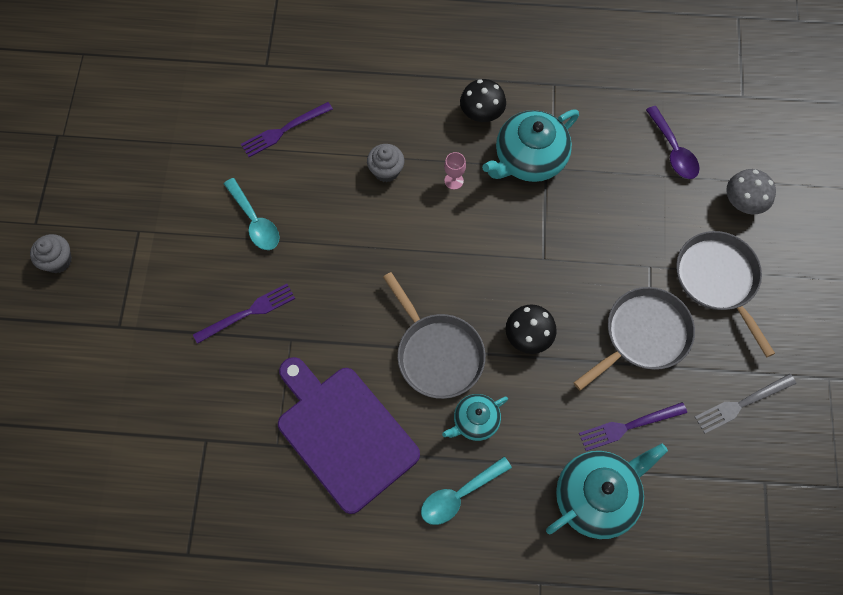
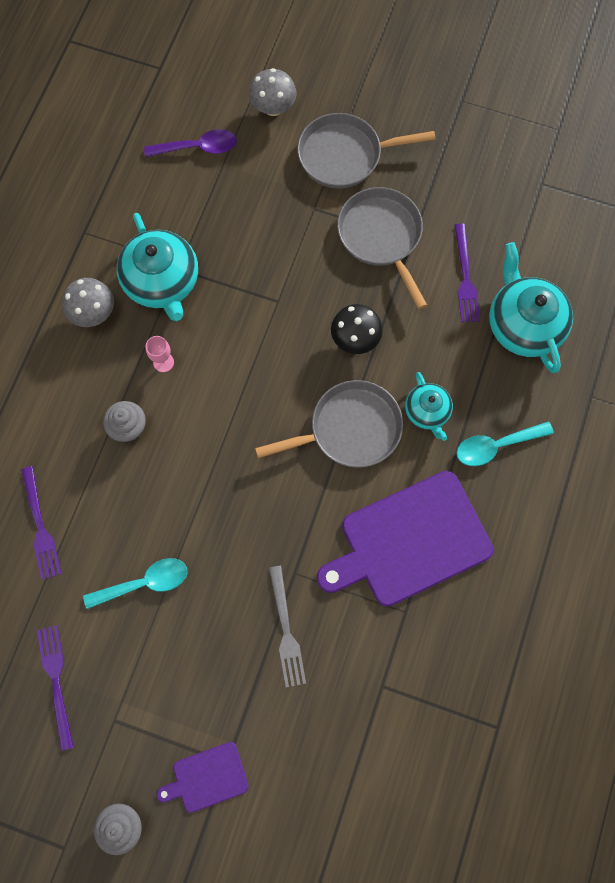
camera: 75 degrees left, 5 degrees up
purple fork [193,284,295,344] -> purple fork moved to [37,625,74,751]
turquoise spoon [421,457,512,525] -> turquoise spoon turned 90 degrees clockwise [456,421,554,466]
black mushroom [460,79,506,122] -> grey mushroom [62,278,114,327]
grey fork [695,374,796,434] -> grey fork moved to [269,566,306,687]
none -> purple cutting board [157,742,249,813]

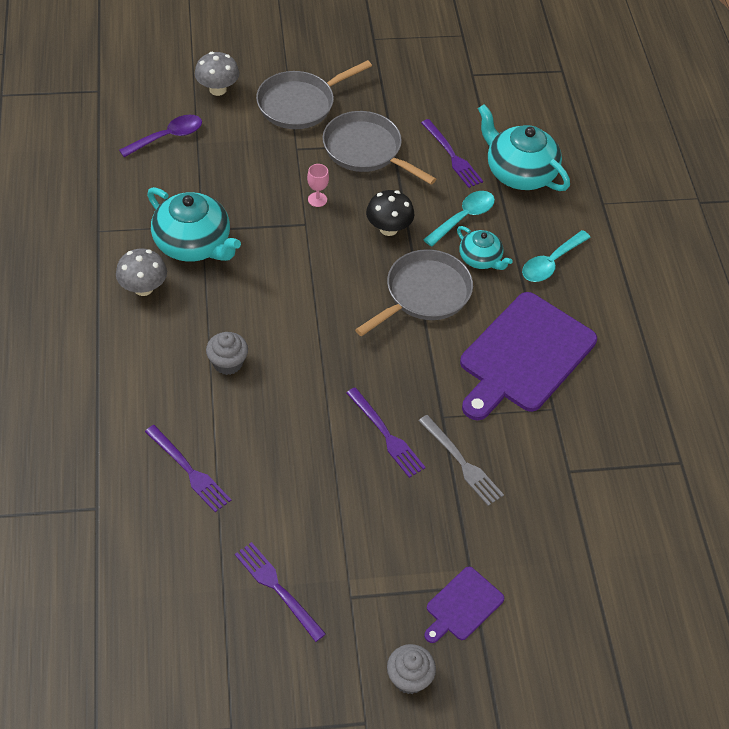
camera: 30 degrees left, 20 degrees down
turquoise spoon [83,558,187,609] -> turquoise spoon moved to [423,191,495,247]
pink goblet [146,336,174,372] -> pink goblet moved to [307,164,329,207]
none -> purple fork [346,387,426,478]

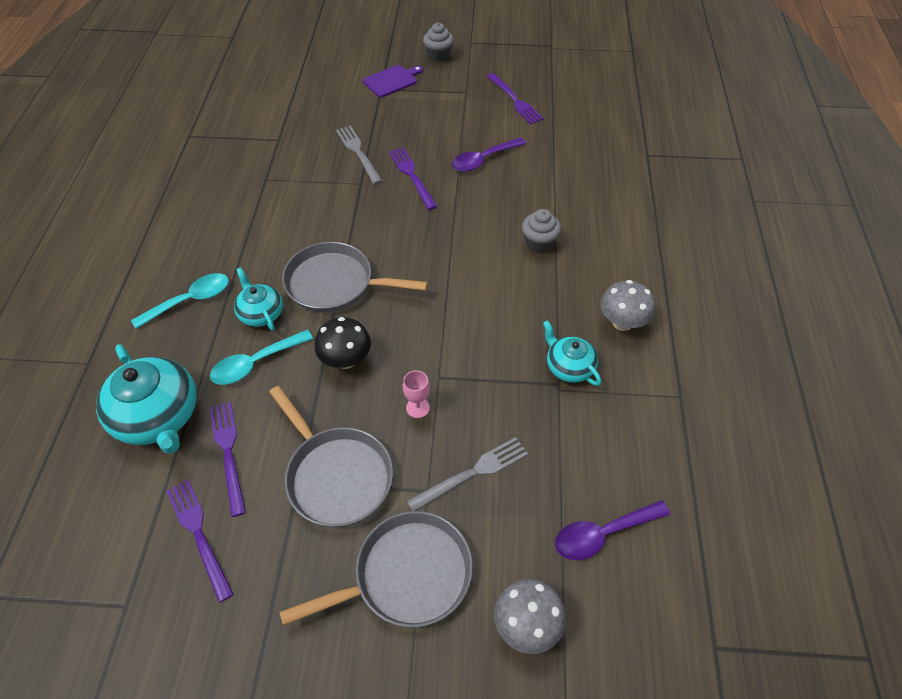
camera: 165 degrees left, 0 degrees up
purple fork [145,425,232,512] -> purple fork moved to [166,480,234,603]
turquoise teapot [147,187,241,262] -> turquoise teapot [543,320,601,386], size x0.57
grey pan [355,249,473,336] -> grey pan turned 45 degrees clockwise [282,242,428,313]
purple cutting board [460,292,597,420] -> none
none -> grey fork [407,437,528,511]
none -> purple spoon [452,137,526,172]

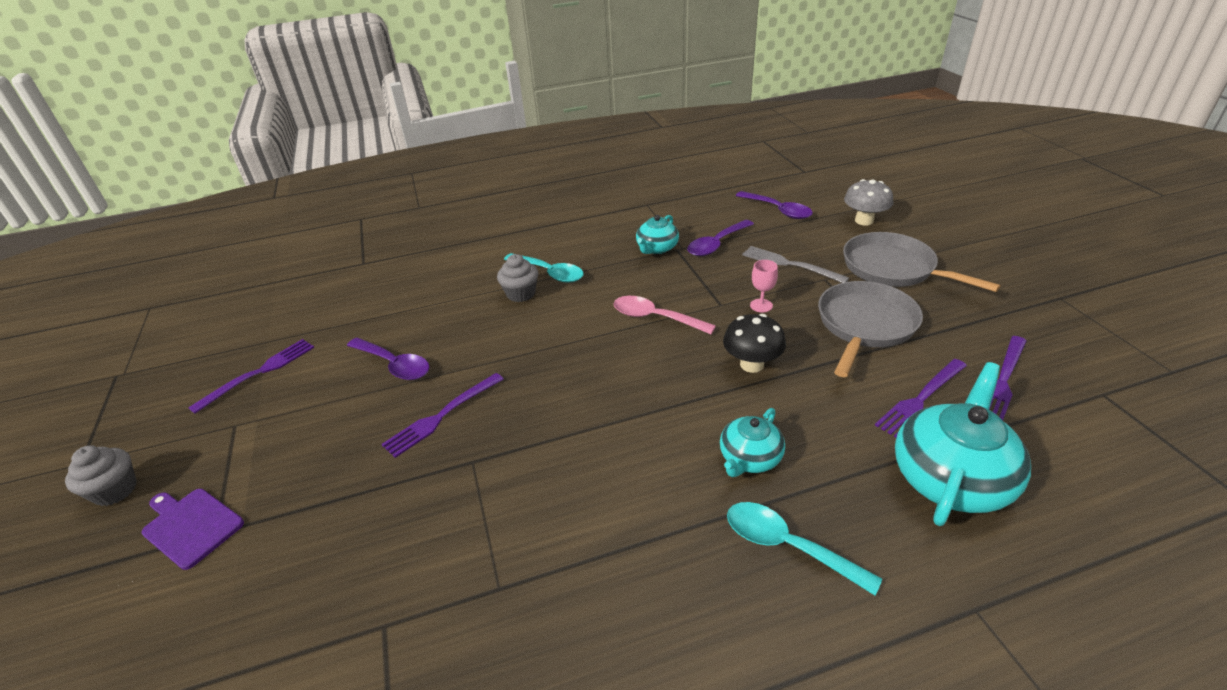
camera: 110 degrees left, 15 degrees down
turquoise spoon [210,330,313,385] -> turquoise spoon moved to [504,253,584,283]
grey pan [282,242,428,313] -> none
grey fork [336,125,382,184] -> none
grey mushroom [600,280,655,331] -> none
none -> pink spoon [613,296,716,334]
none -> purple spoon [687,220,754,256]

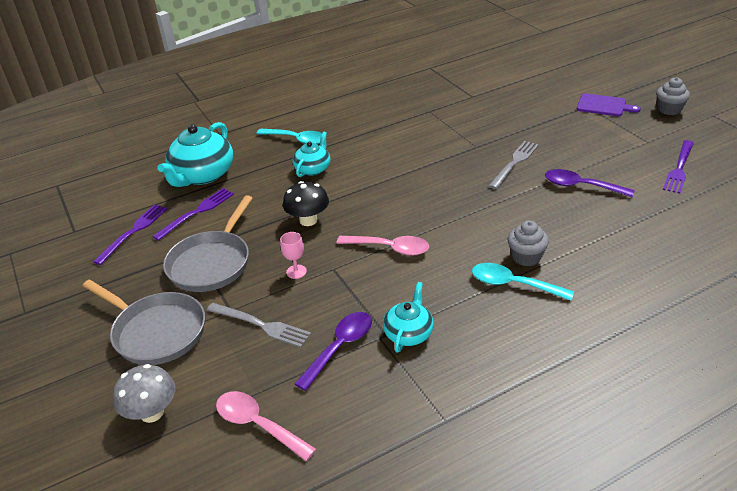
camera: 170 degrees right, 0 degrees up
purple fork [382,373,504,458] -> grey fork [489,141,539,189]
purple spoon [736,191,813,219] -> pink spoon [216,391,316,461]

